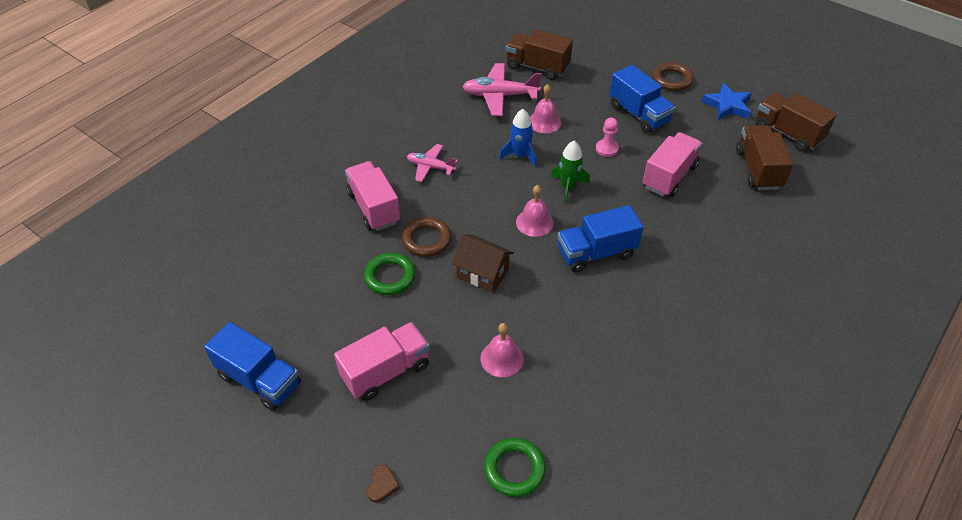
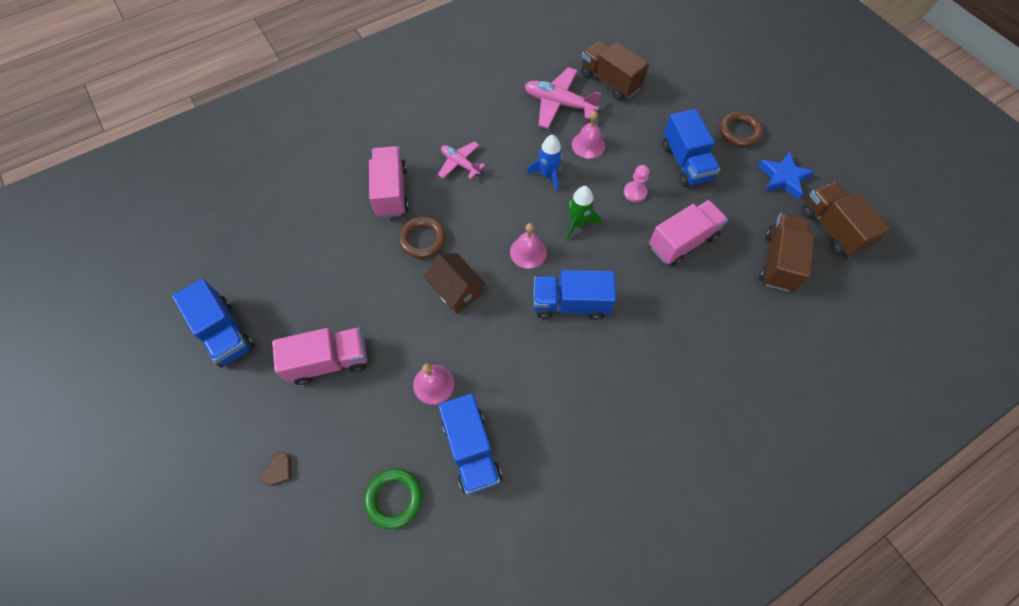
camera: 20 degrees right, 15 degrees up
green ring [364,253,415,295] -> none
none -> blue truck [438,394,502,494]

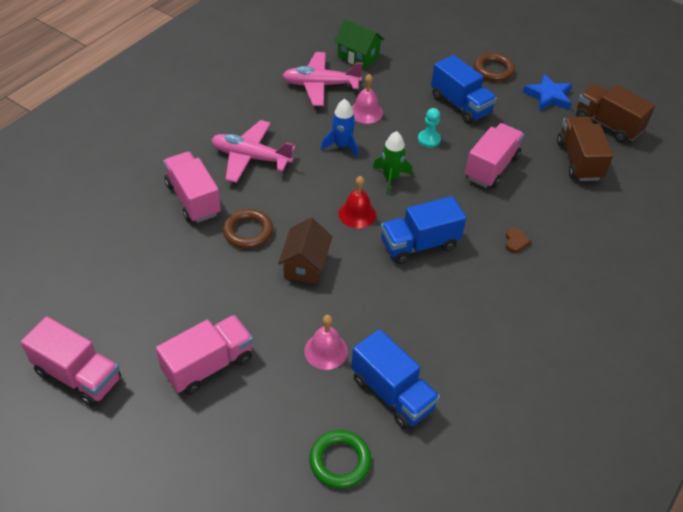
camera: 25 degrees left, 15 degrees down
blue truck [172,278,255,367] -> pink truck [21,316,121,407]
brown heart [260,452,291,486] -> brown heart moved to [505,228,531,253]
brown house [424,253,486,314] -> brown house turned 75 degrees clockwise [278,218,332,285]
pink plane [438,141,485,179] -> pink plane [211,120,296,183], size x1.60
pink bell [510,223,547,269] -> red bell [338,176,376,228]
brown truck [581,40,649,100] -> green house [334,19,384,69]
pink pawn [624,165,649,202] -> turquoise pawn [418,108,441,148]

